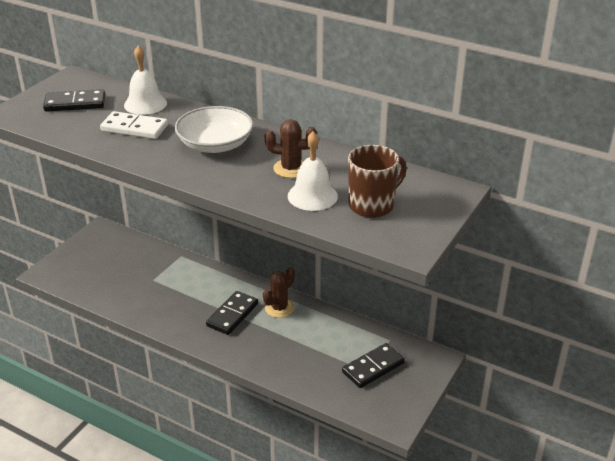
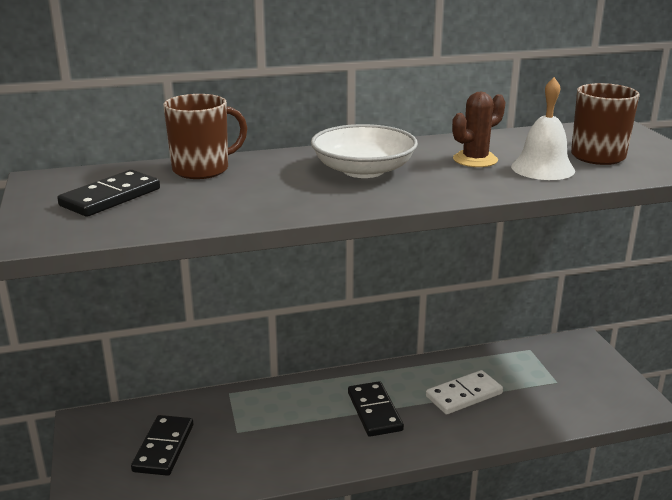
camera: 45 degrees left, 10 degrees down
white domino [100,111,168,139] -> white domino moved to [426,370,503,415]
white bell [124,45,167,115] -> brown mug [163,94,247,179]
brown cactus [263,267,295,318] -> none
black domino [342,343,405,388] -> black domino moved to [131,415,193,476]

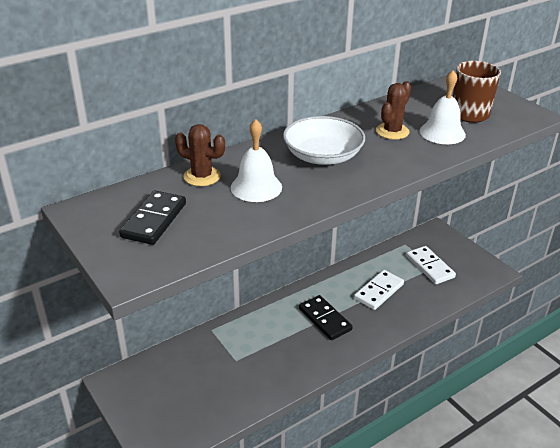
camera: 20 degrees left, 10 degrees up
black domino [131,415,193,476] -> none
brown mug [163,94,247,179] -> brown cactus [175,124,225,186]
none -> white bell [231,119,282,202]
none -> white domino [406,246,456,284]

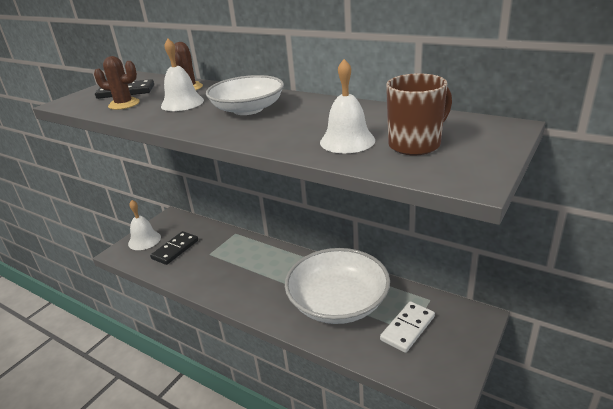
camera: 70 degrees right, 5 degrees down
black domino [299,295,353,340] -> black domino moved to [150,231,198,265]
white domino [354,270,404,310] -> white bowl [285,248,390,324]
brown cactus [376,81,411,140] -> brown cactus moved to [94,56,140,110]
none -> white bell [128,200,161,250]

